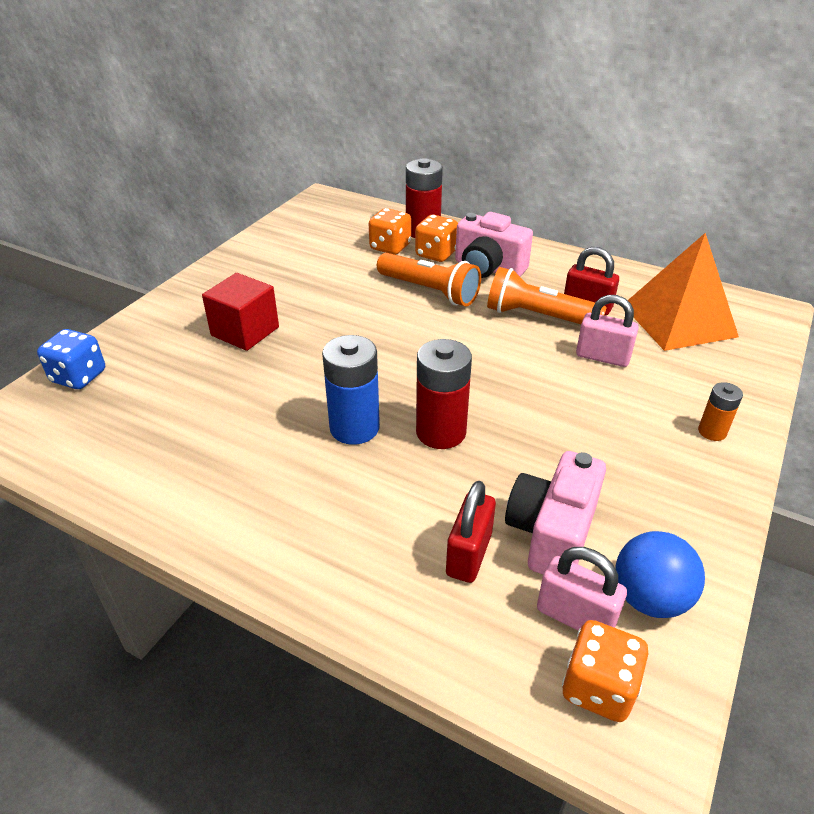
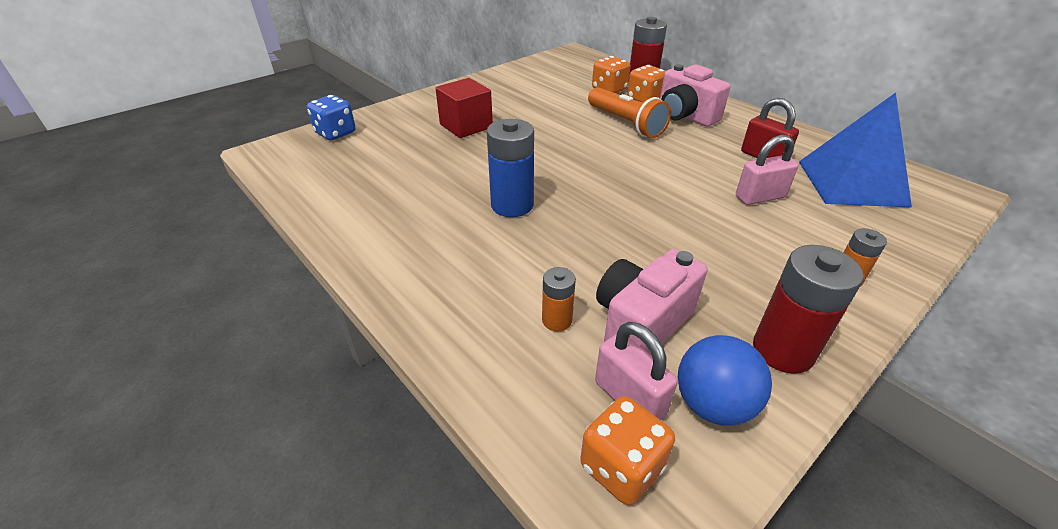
camera: 20 degrees right, 0 degrees up
red battery [416,339,472,449] -> red battery moved to [753,245,864,374]
red padlock [446,481,496,583] -> orange battery [542,267,576,331]
orange flashlight [487,267,607,324] -> none
pink padlock [576,295,639,367] -> pink padlock turned 60 degrees counterclockwise [736,135,799,205]
orange pyramid [628,233,739,351] -> blue pyramid [799,93,912,208]

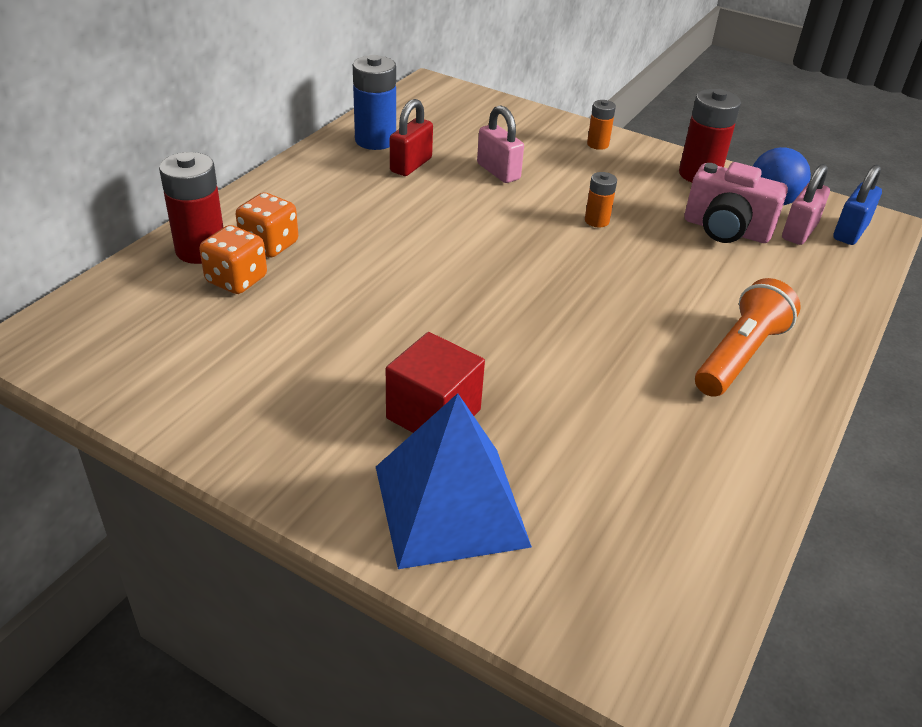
camera: 110 degrees left, 0 degrees up
blue dice [307,95,356,140] -> none
blue battery [487,119,534,217] -> blue battery moved to [353,55,396,150]
orange battery [542,267,576,331] -> orange battery moved to [585,172,617,227]
orange dice [580,396,675,505] -> blue padlock [833,165,882,245]
orange flashlight [588,87,671,138] -> orange flashlight moved to [695,278,801,397]
pink camera [660,64,730,127] -> none
blue pyramid [799,93,912,208] -> blue pyramid moved to [376,393,532,569]

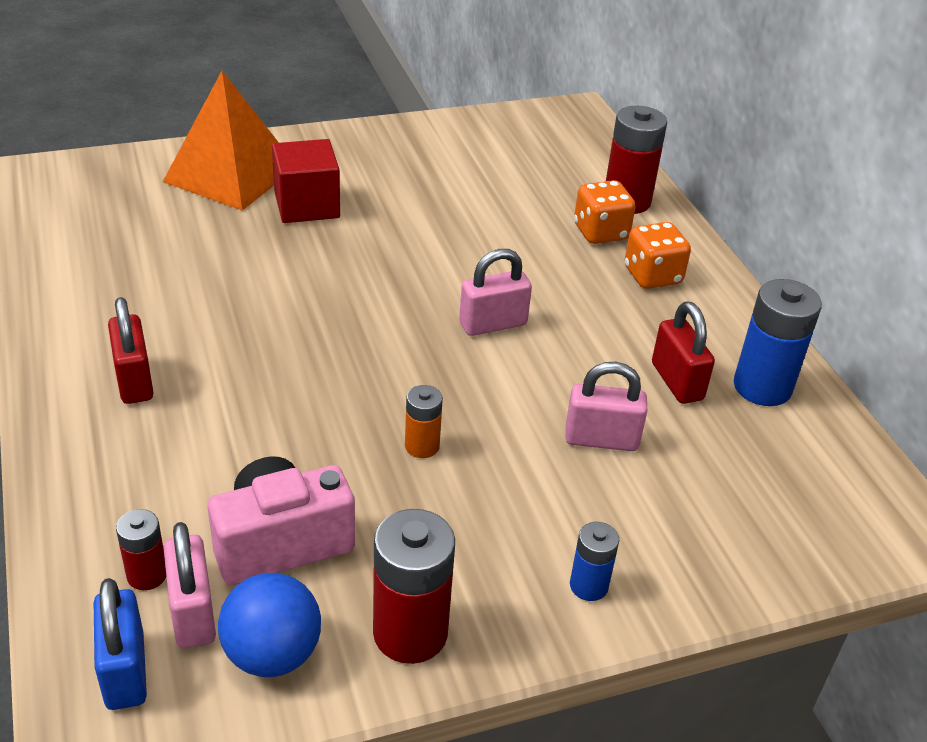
camera: 130 degrees right, 0 degrees up
orange dice [199,225,267,294] -> orange dice moved to [625,222,691,289]
blue pyramid [376,393,532,569] -> orange pyramid [163,71,279,211]
orange battery [587,100,616,150] -> blue battery [570,522,619,601]
orange flashlight [695,278,801,397] -> red padlock [108,297,154,404]
none -> red battery [116,509,166,590]
none -> pink padlock [459,249,532,336]

